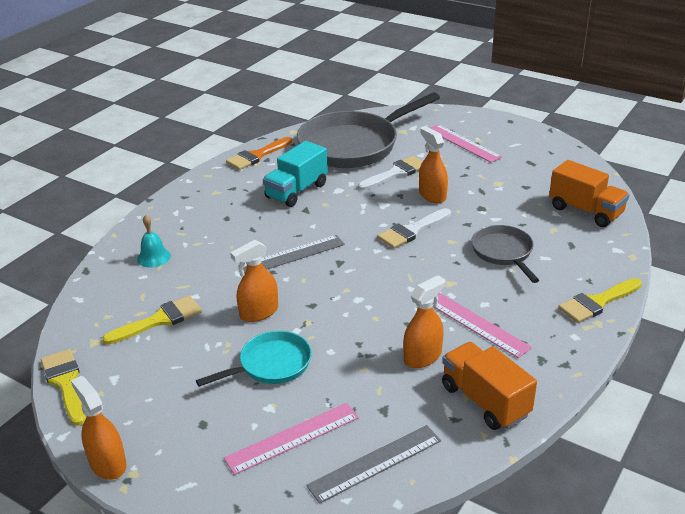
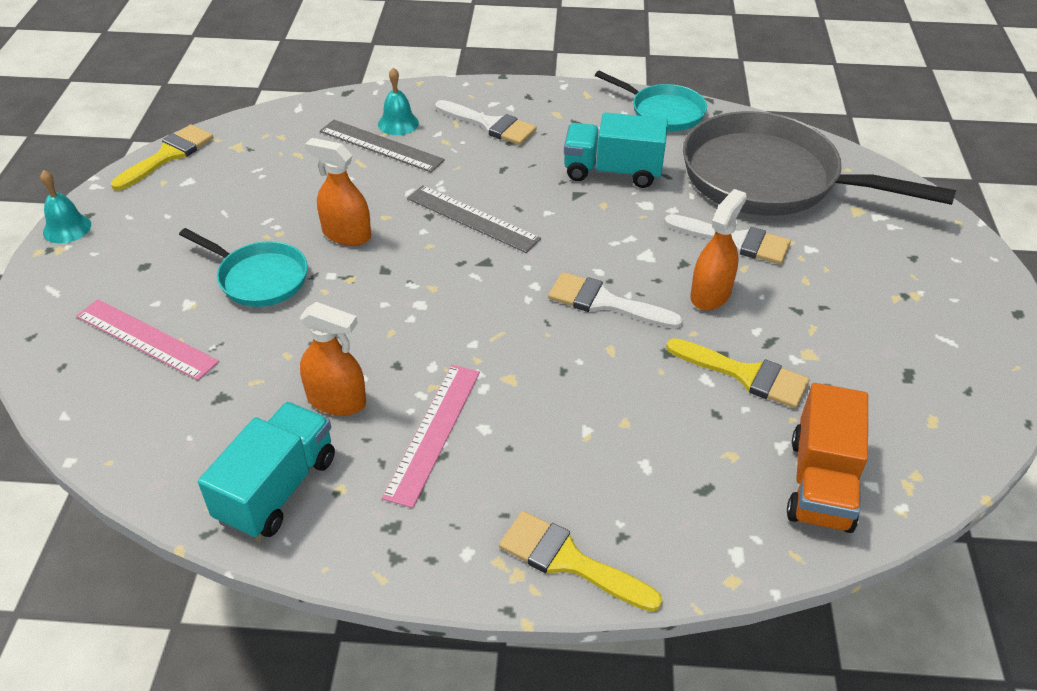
camera: 60 degrees right, 10 degrees up
orange spray bottle [71,376,126,480] -> turquoise bell [40,170,91,243]
yellow brush [102,295,202,345] -> yellow brush moved to [666,338,809,408]
orange brush [226,137,292,170] -> turquoise pan [595,71,707,131]
grey ruler [306,425,441,504] -> grey ruler moved to [320,120,445,173]
pink ruler [430,124,502,163] -> none
orange truck [442,342,537,430] -> turquoise truck [198,402,335,539]
grey pan [471,225,539,283] -> none
none -> white brush [435,100,536,145]

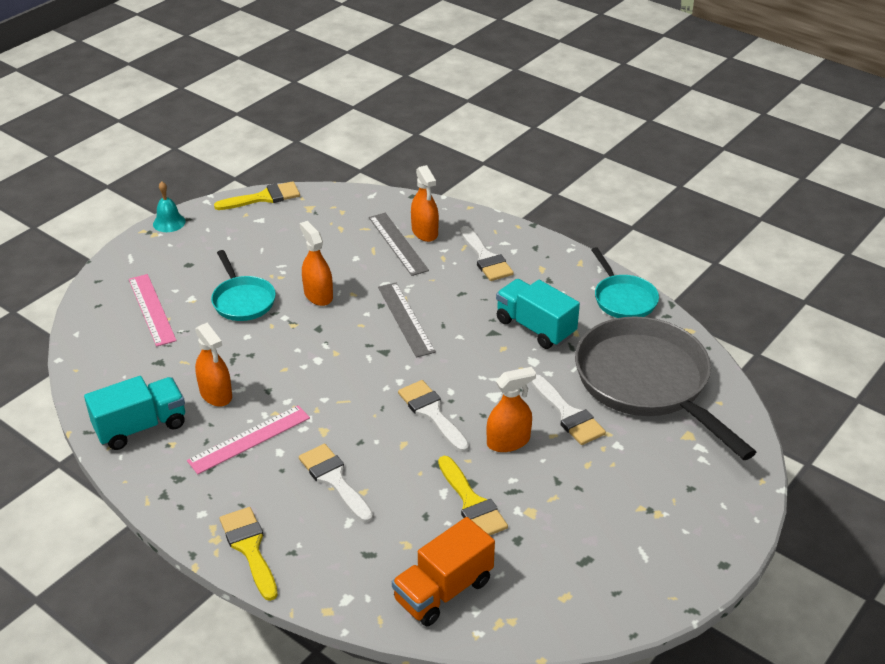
camera: 35 degrees right, 5 degrees down
turquoise bell [378,68,419,135] -> orange spray bottle [411,165,439,242]
none -> white brush [299,444,373,523]

